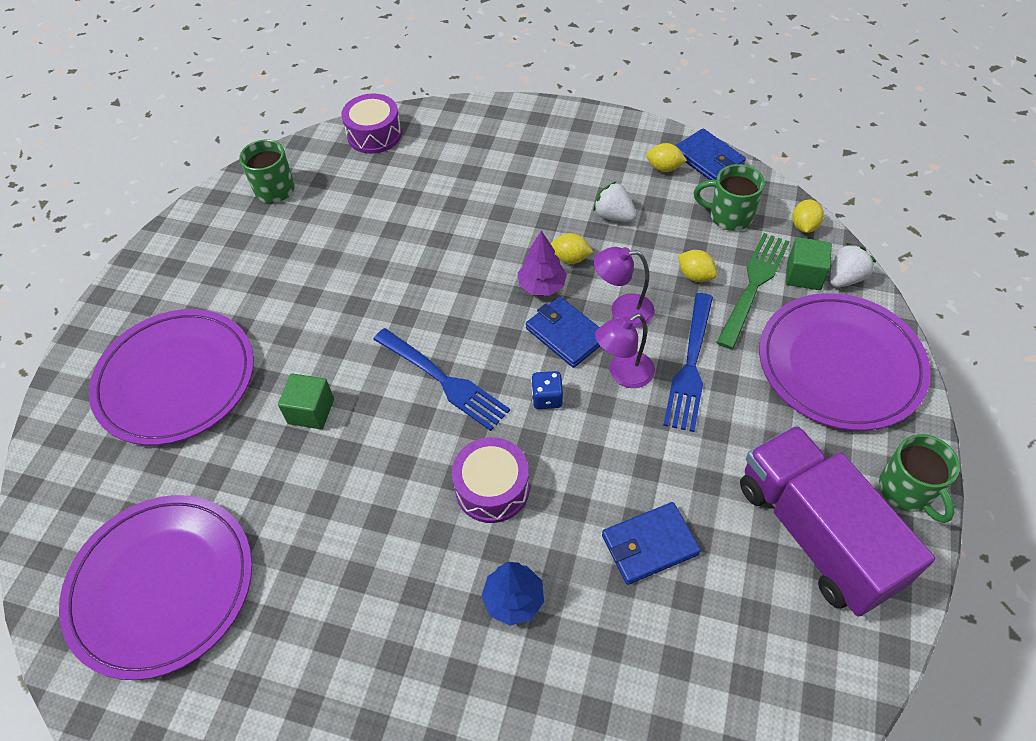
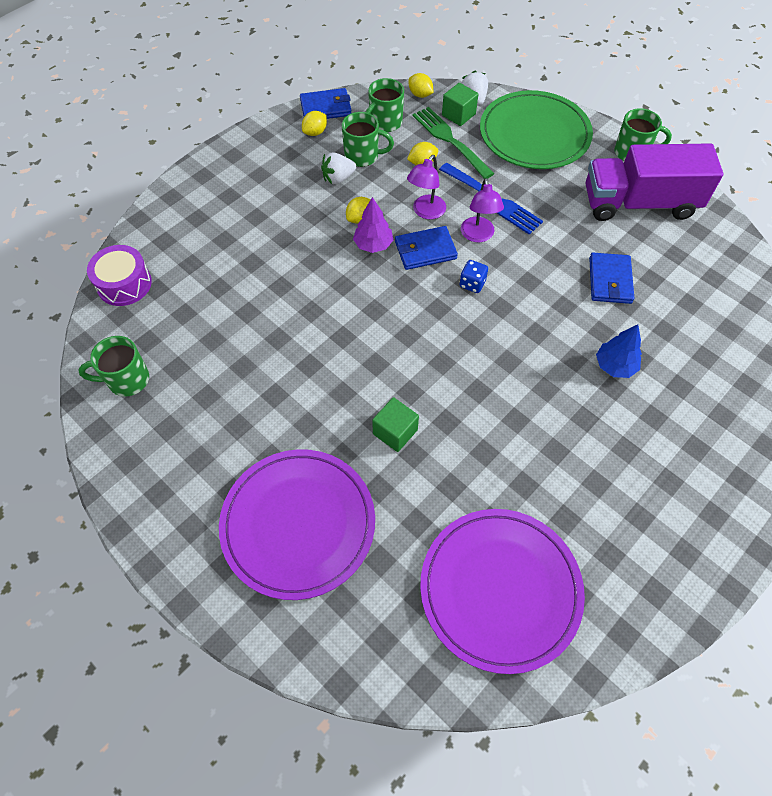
camera: 65 degrees left, 5 degrees up
blue fork [373,328,510,431] -> none
purple drum [452,437,530,523] -> none
purple plate [759,293,931,431] -> green plate [480,90,593,169]
none -> green mug [342,112,394,167]

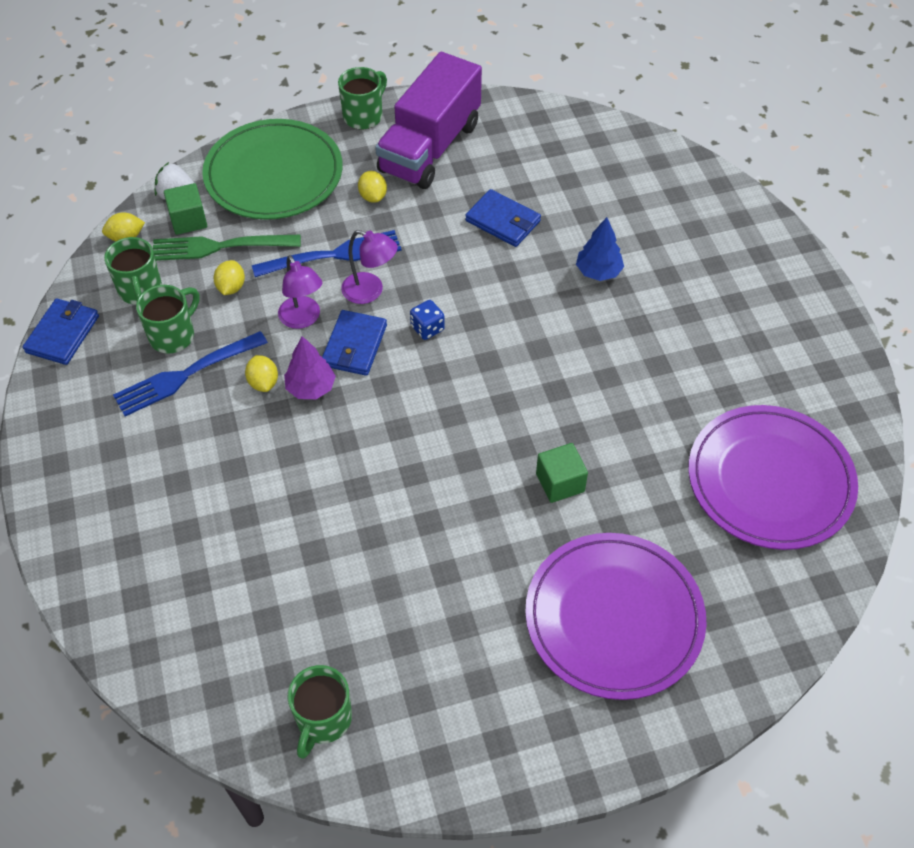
camera: 60 degrees left, 5 degrees down
purple drum [87,245,152,306] -> none
yellow lemon [302,111,327,136] -> yellow lemon moved to [358,171,387,203]
white strawberry [321,152,356,184] -> blue fork [113,331,268,416]

